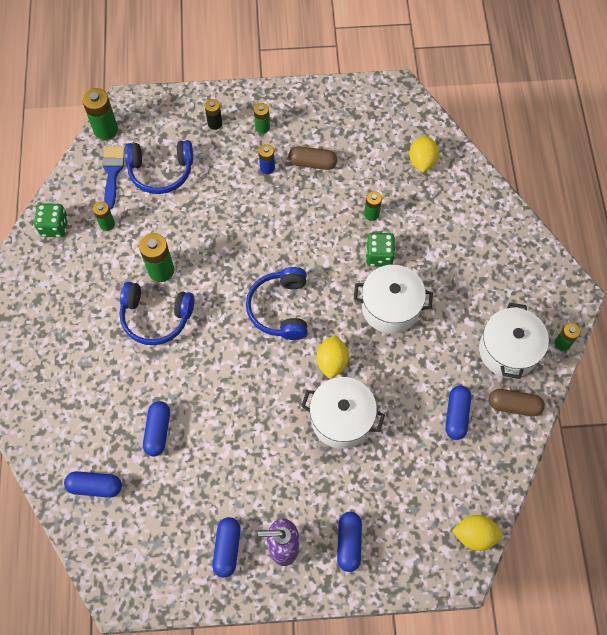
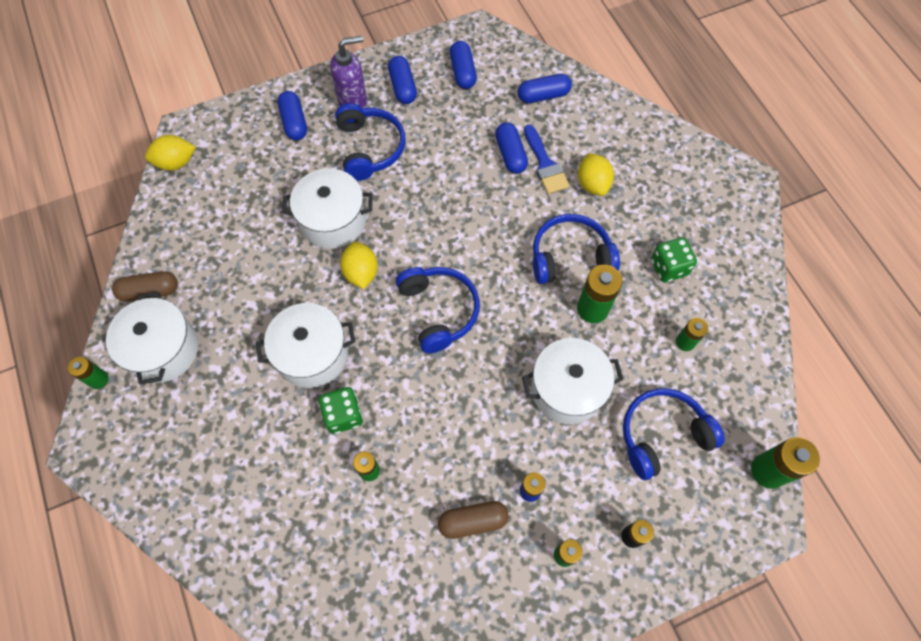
camera: 160 degrees right, 0 degrees up
green dice [34,203,68,237] -> green dice moved to [651,237,697,283]
blue brush [102,146,125,209] -> blue brush moved to [524,125,570,194]
yellow lemon [409,135,439,172] -> yellow lemon moved to [578,153,614,196]
blue capsule [445,386,471,440] -> blue capsule moved to [450,41,477,89]
none -> blue headphones [335,103,406,181]
none -> white pot [522,338,624,424]

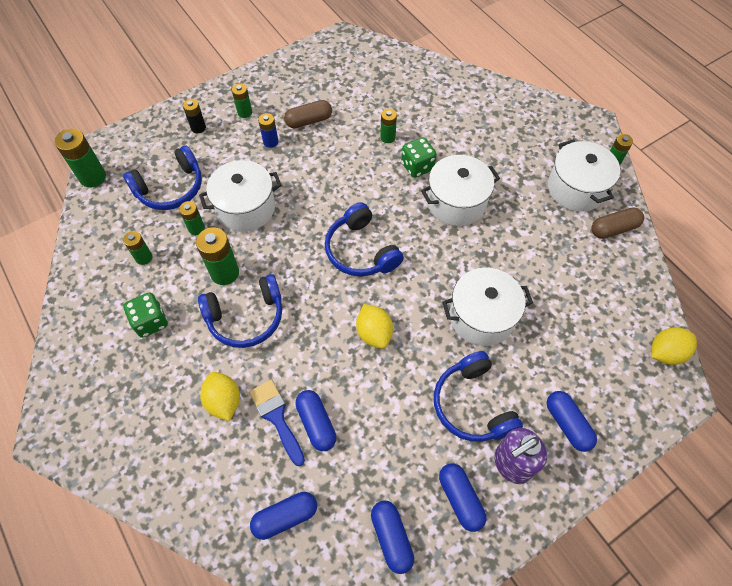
camera: 170 degrees right, 5 degrees down
yellow lemon [340,242,378,289] -> yellow lemon moved to [356,304,393,349]
none -> green battery [179,201,205,235]

